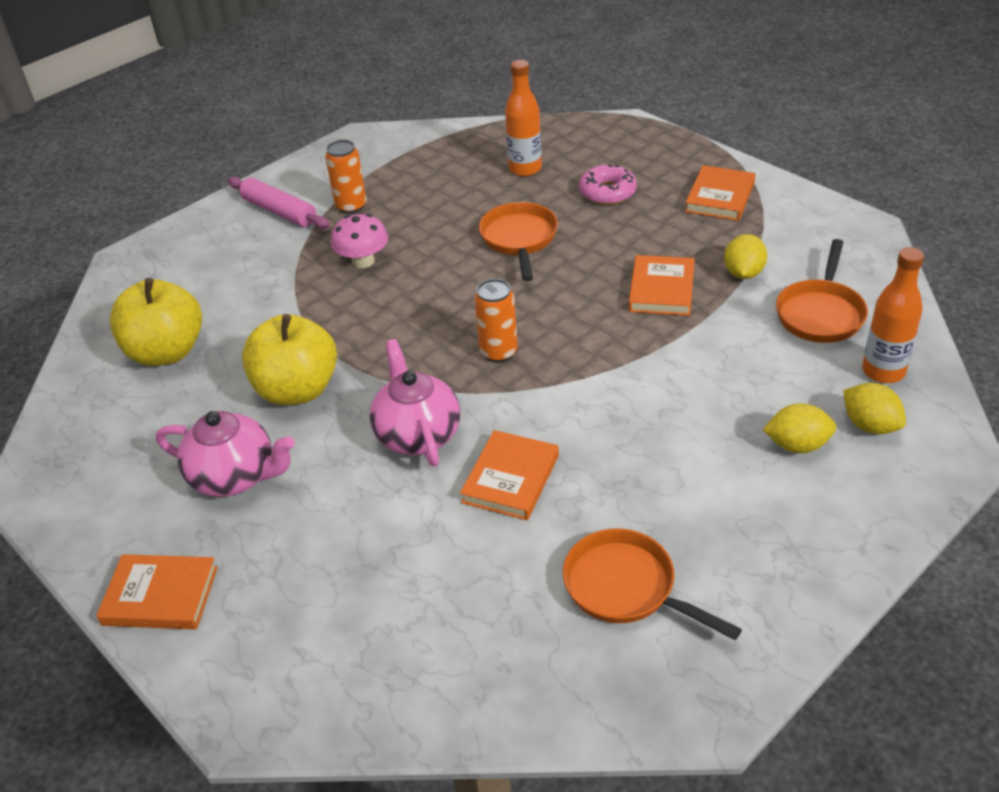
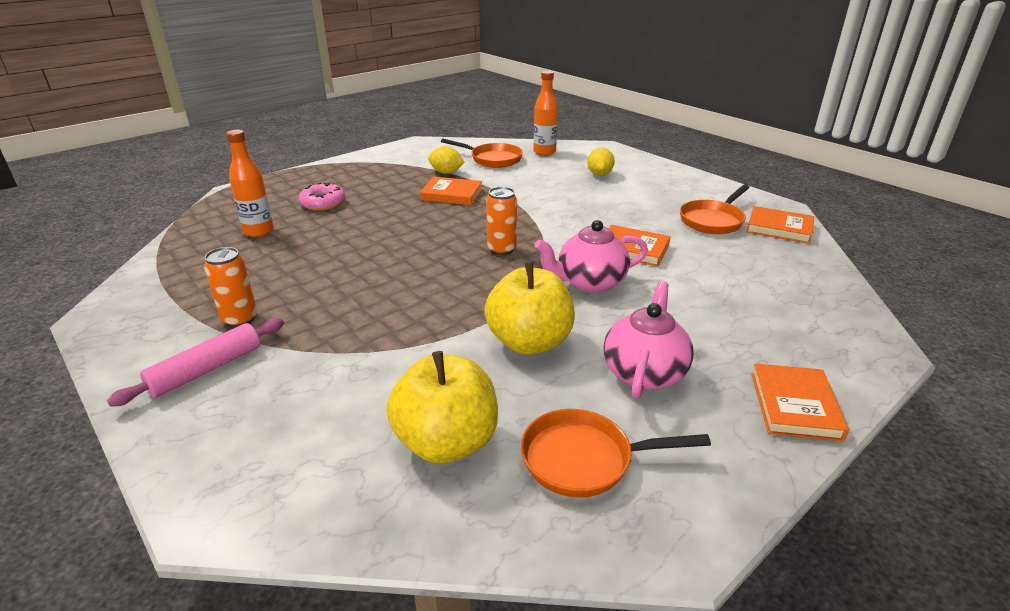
camera: 90 degrees left, 10 degrees down
pink mushroom [331,214,388,268] -> none
orange pan [479,202,558,281] -> orange pan moved to [521,409,711,498]
orange book [685,165,755,221] -> orange book moved to [746,206,814,244]
yellow lemon [843,383,906,434] -> none

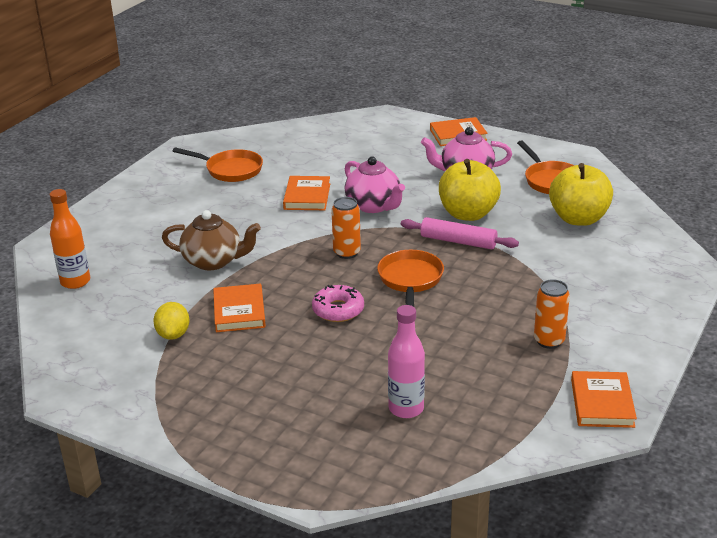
camera: 110 degrees left, 0 degrees up
pink rolling pin [107,318,284,407] -> pink rolling pin moved to [401,217,519,249]
orange bottle [226,130,274,237] -> pink bottle [388,305,425,418]
pink donut [298,182,345,211] -> pink donut moved to [312,285,364,322]
orange pan [441,139,523,168] -> orange pan moved to [377,250,444,307]
yellow lemon [587,148,615,176] -> none
orange book [746,206,814,244] -> orange book moved to [571,371,637,428]
none -> brown teapot [162,210,261,270]

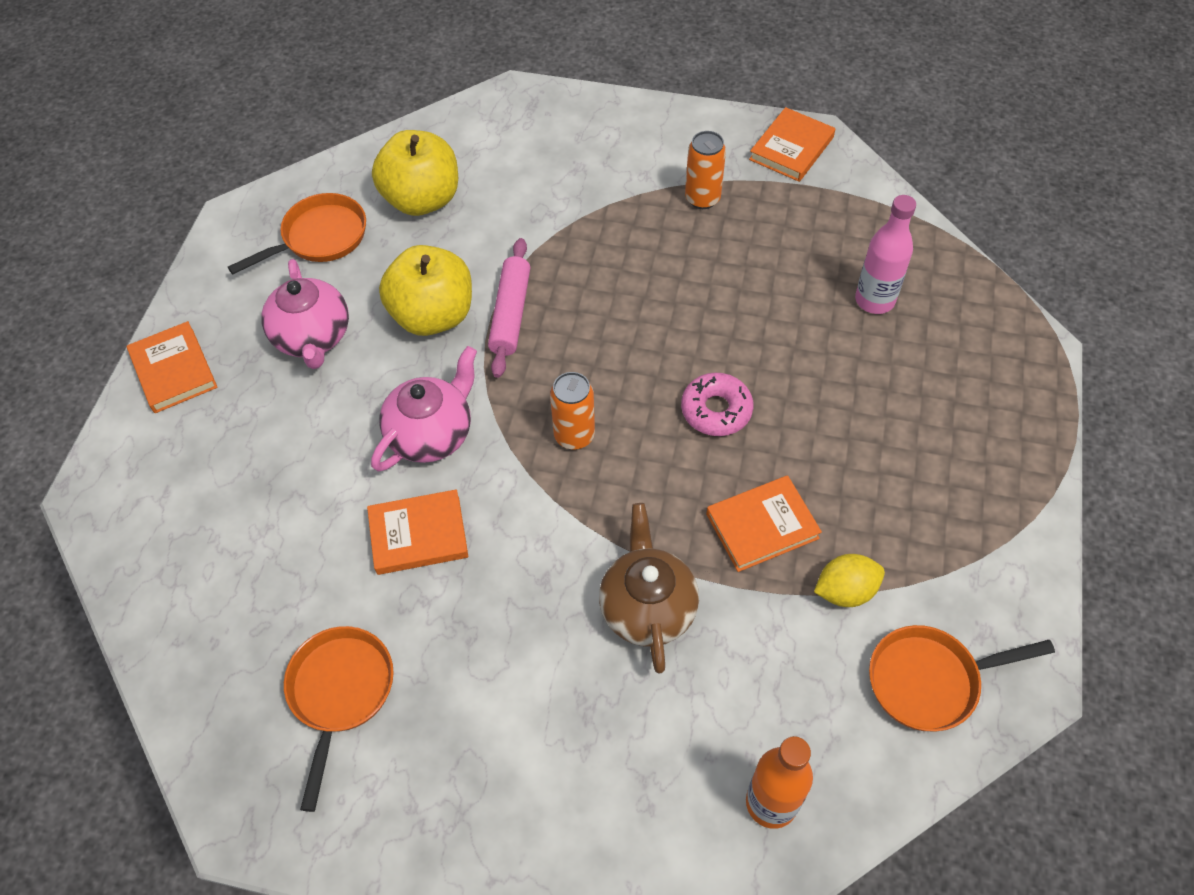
camera: 105 degrees left, 25 degrees up
orange pan [377,250,444,307] -> orange pan moved to [869,625,1055,731]
orange book [571,371,637,428] -> orange book turned 45 degrees counterclockwise [749,107,835,182]

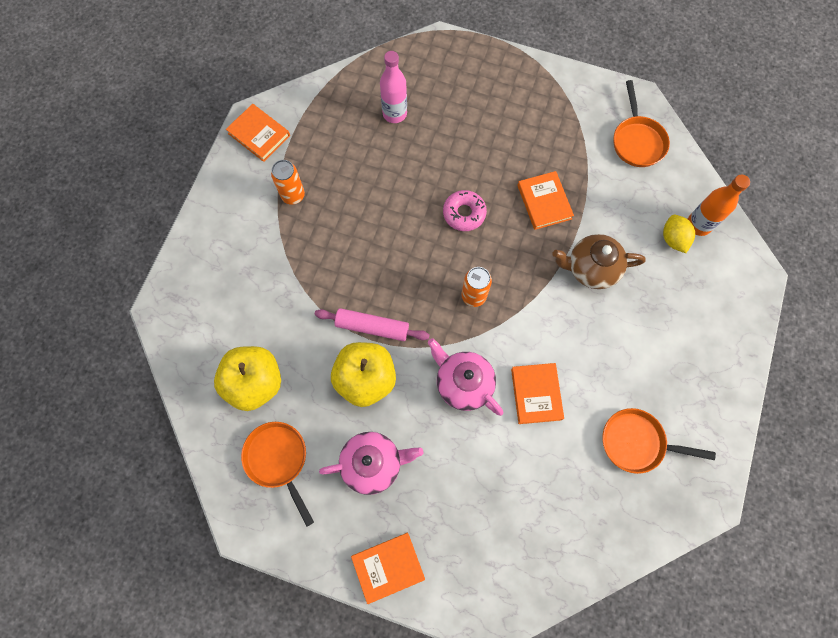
camera: 85 degrees left, 15 degrees up
yellow lemon [814,554,885,607] -> yellow lemon moved to [663,215,695,253]

